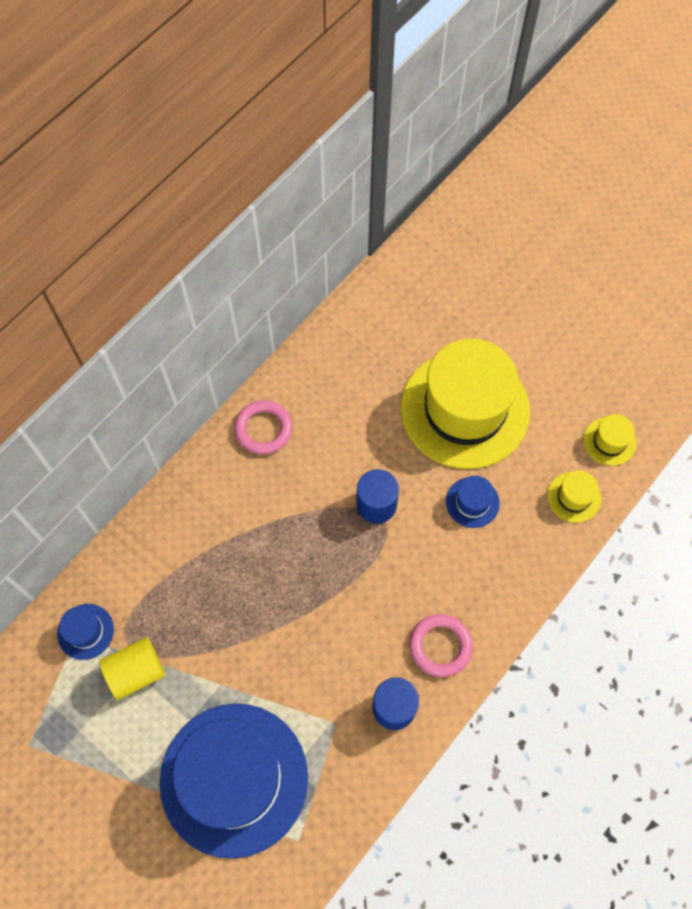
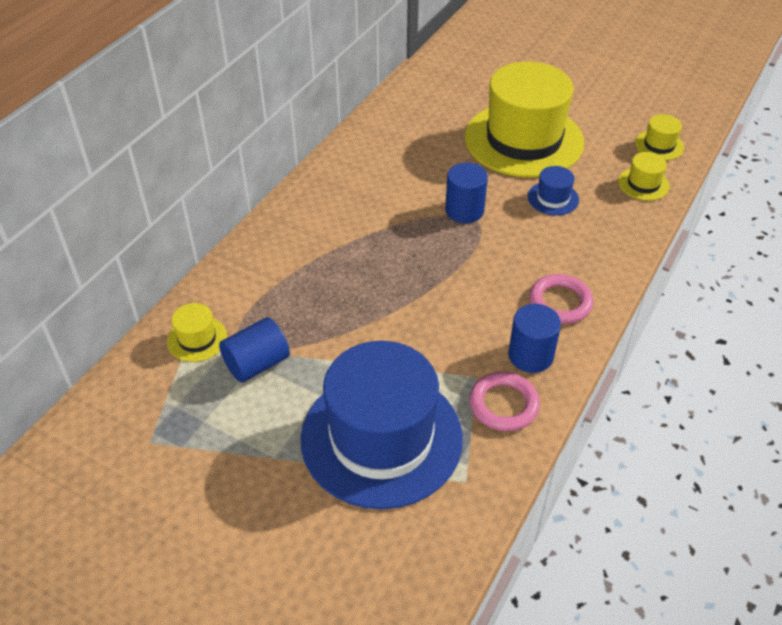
camera: 10 degrees left, 20 degrees down
blue hat [57,604,114,660] -> yellow hat [167,303,227,362]
yellow cylinder [99,637,165,700] -> blue cylinder [219,317,290,383]
pink ring [234,400,293,454] -> pink ring moved to [469,372,540,431]

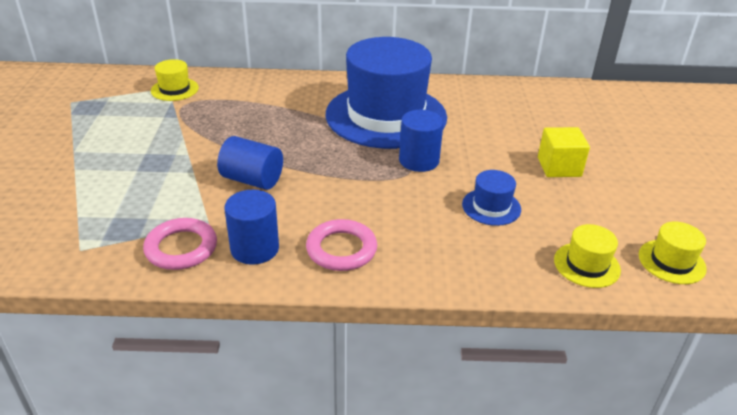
camera: 60 degrees right, 10 degrees down
blue cylinder [219,317,290,383] -> blue cylinder moved to [217,136,283,190]
blue hat [300,341,463,510] -> blue hat moved to [326,37,447,149]
yellow hat [465,61,584,178] -> yellow cube [538,127,590,177]

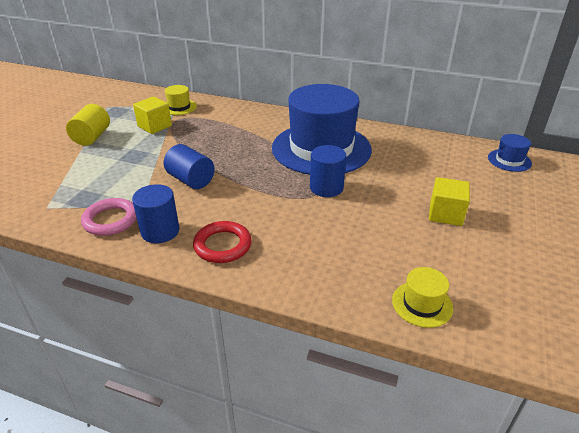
camera: 20 degrees right, 0 degrees up
pink ring [306,219,377,271] -> red ring [193,221,252,263]
blue hat [462,170,521,226] -> blue hat moved to [488,134,532,172]
yellow hat [639,221,707,284] -> none
none -> yellow cylinder [66,104,110,146]
none -> yellow cube [133,96,172,134]

